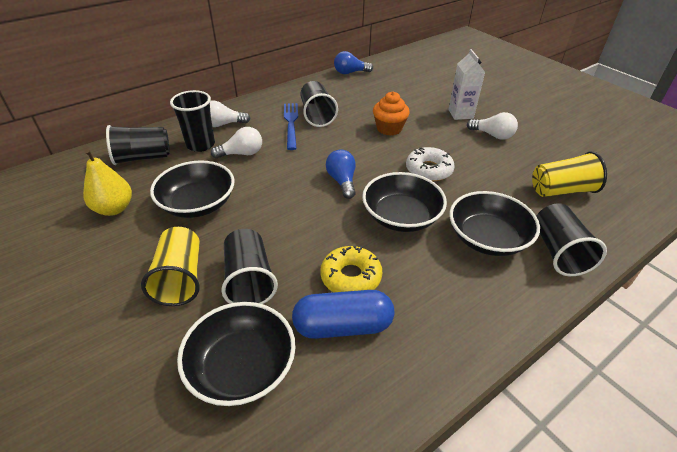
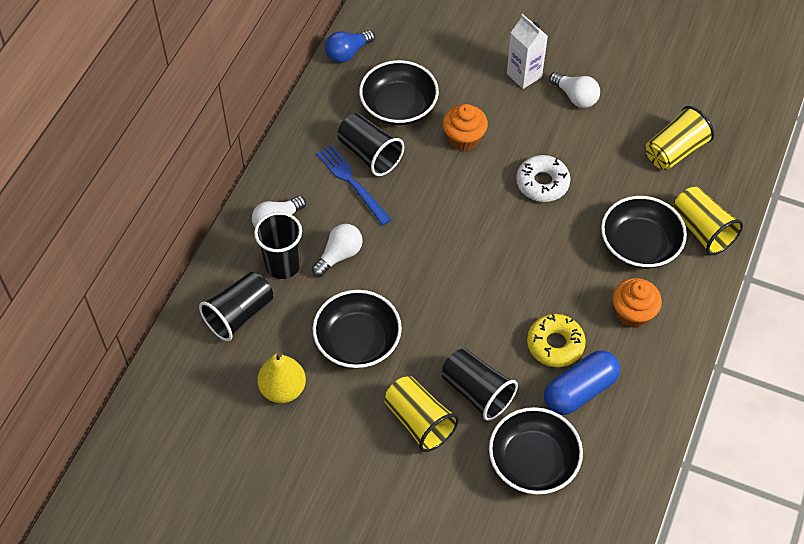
camera: 30 degrees left, 15 degrees up
blue light bulb [326,149,356,199] -> none
black bowl [362,172,447,232] -> black bowl moved to [359,60,439,125]
white light bulb [467,112,518,140] -> white light bulb turned 45 degrees clockwise [549,72,600,108]
black cup [536,203,607,276] -> yellow cup [673,187,743,255]
none -> orange cupcake [612,278,662,328]

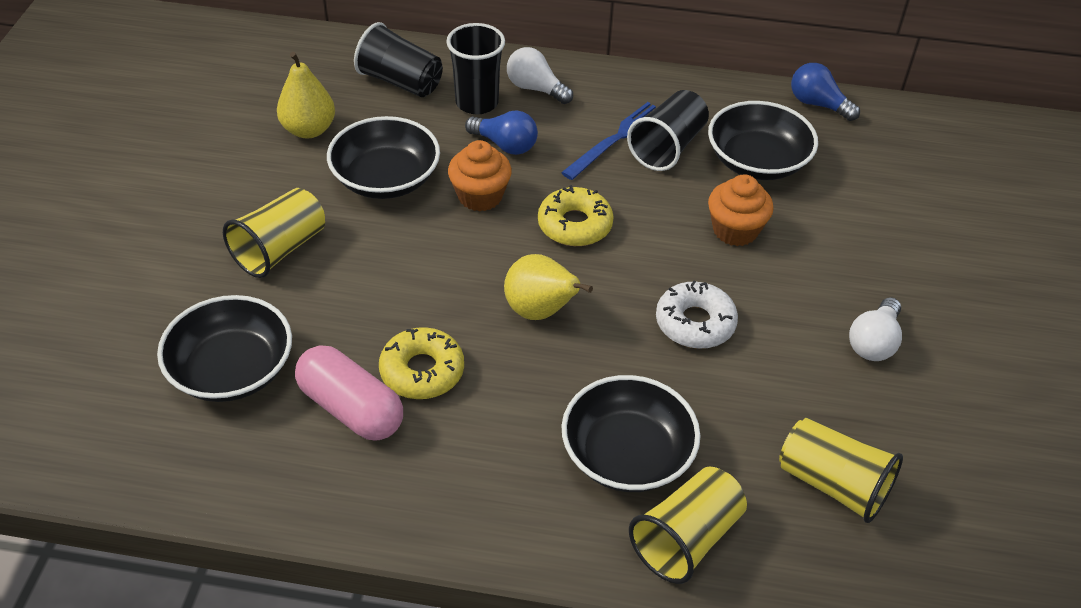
camera: 75 degrees right, 10 degrees down
white light bulb [312,224,363,277] -> blue light bulb [465,111,538,155]
black cup [442,348,518,421] -> none
white carton [507,14,548,89] -> none
blue capsule [544,350,620,415] -> pink capsule [295,345,403,440]
orange cupcake [612,278,662,328] -> orange cupcake moved to [448,140,512,212]
none -> yellow pear [504,254,593,320]
none -> yellow donut [538,185,614,246]

